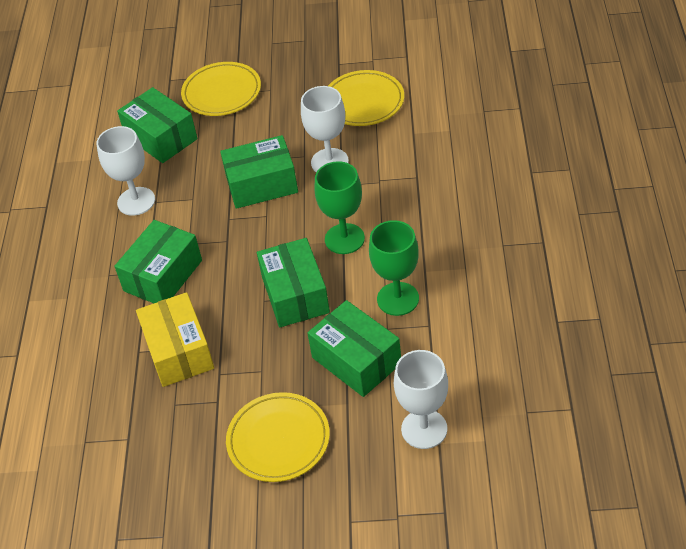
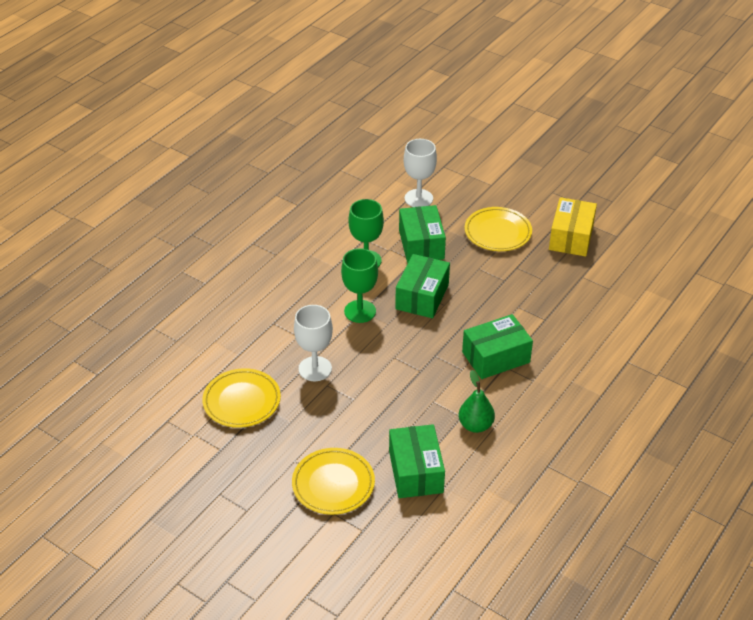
camera: 150 degrees left, 5 degrees down
white goblet [96,126,155,216] -> green pear [459,370,495,433]
yellow box [136,292,214,387] -> yellow box moved to [549,197,597,256]
green box [220,135,298,209] -> none

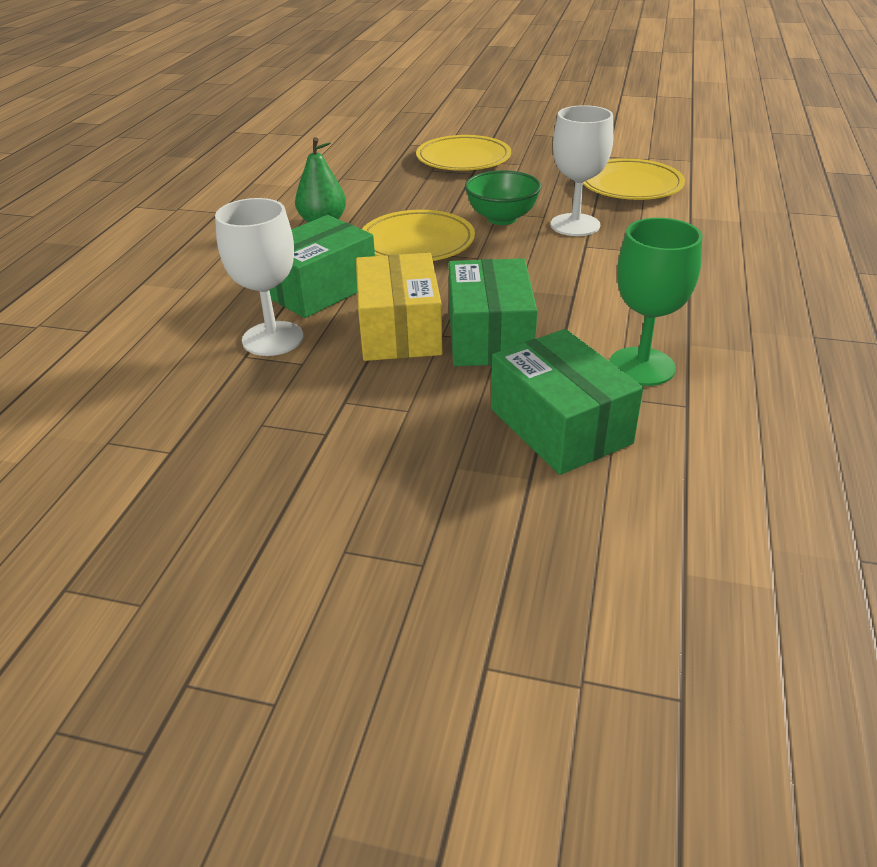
camera: 160 degrees right, 5 degrees down
green goblet [341,248,378,323] -> none
green box [389,424,445,498] -> none
white goblet [404,139,437,207] -> white goblet moved to [215,198,304,356]
yellow plate [465,207,532,251] -> yellow plate moved to [362,210,475,261]
yellow box [549,197,597,256] -> yellow box moved to [356,253,443,361]
none -> green bowl [465,170,541,225]

